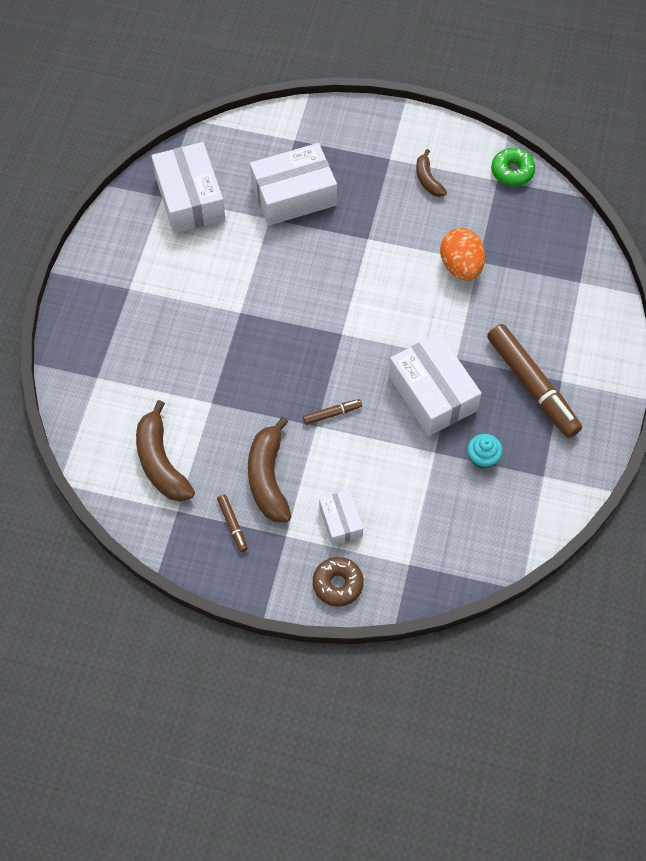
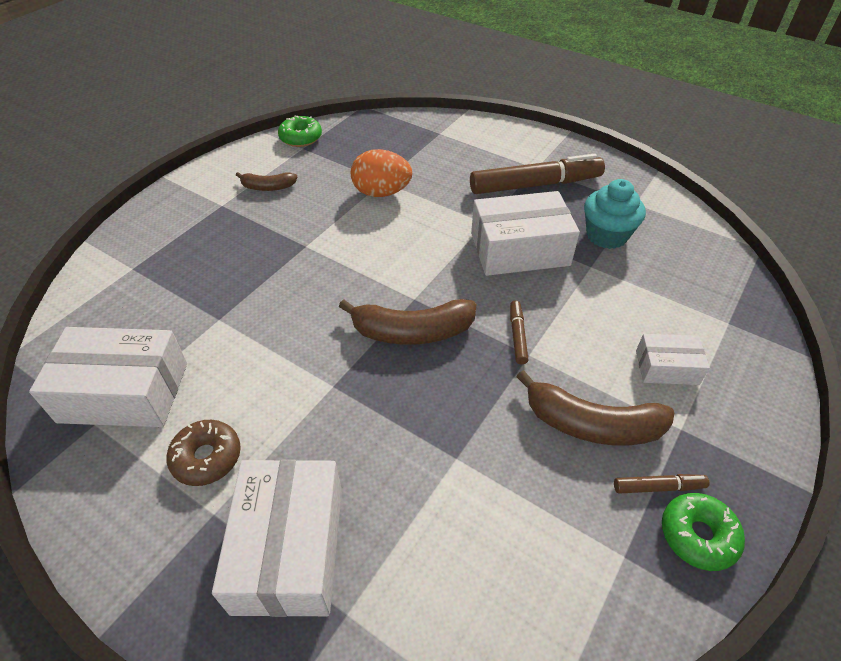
camera: 70 degrees left, 15 degrees down
brown banana [136,400,195,502] -> brown banana moved to [339,299,476,345]
white box [250,143,337,226] -> white box moved to [212,460,342,617]
brown donut [313,557,364,607] -> brown donut moved to [166,420,241,486]
turquoise cupcake [467,434,503,469] -> turquoise cupcake [584,179,646,249], size x1.57
none -> green donut [662,493,745,571]

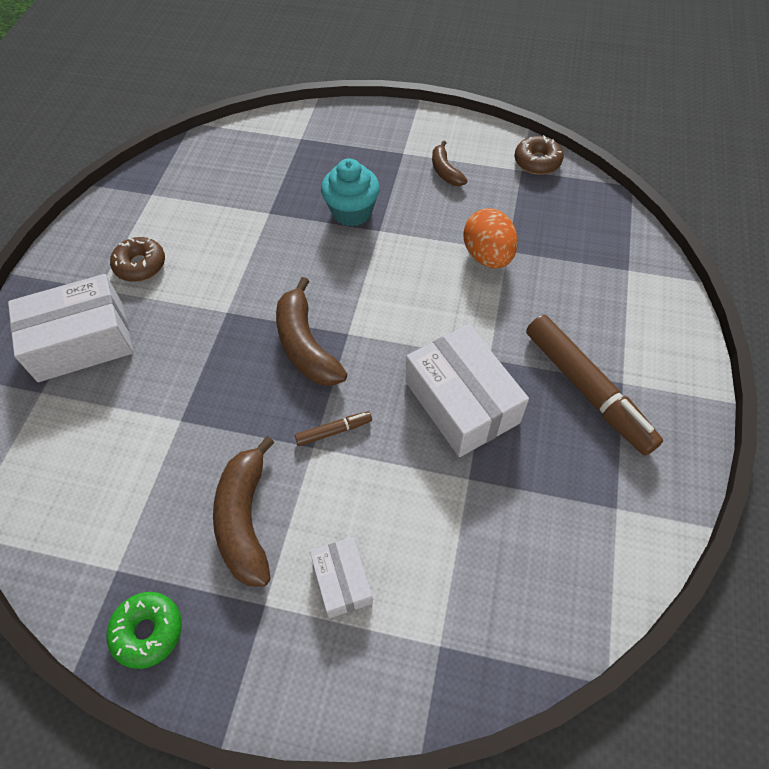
camera: 70 degrees right, 10 degrees up
white box [29,327,187,427] -> none
green donut [278,116,322,147] -> brown donut [514,135,564,175]
turquoise cupcake [584,179,646,249] -> turquoise cupcake moved to [321,158,380,227]
brown marker [614,474,709,494] -> none

